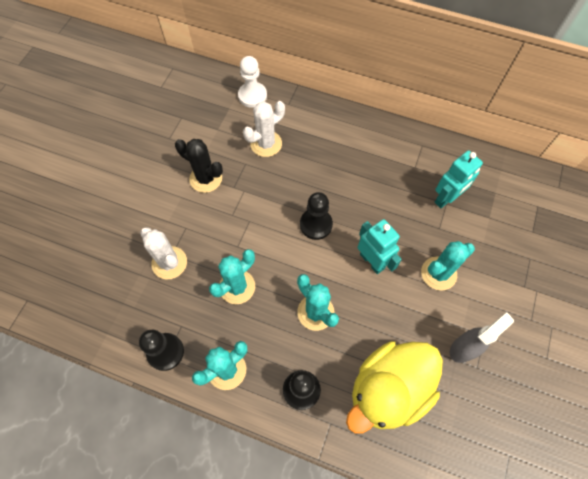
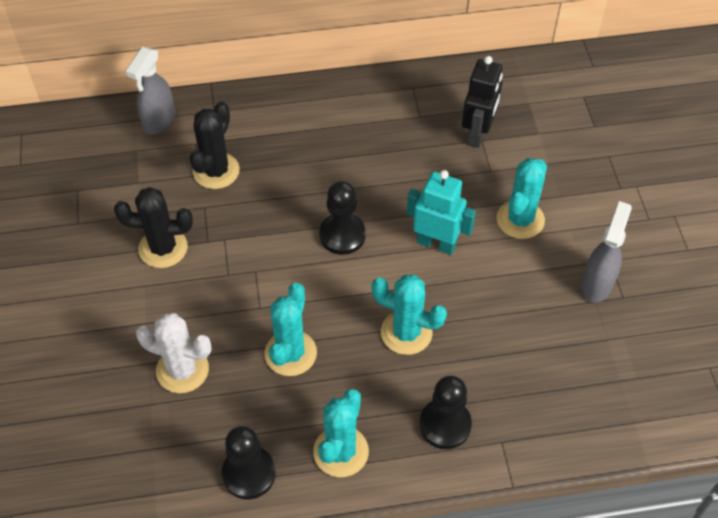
camera: 30 degrees left, 10 degrees down
white pawn [238,56,267,108] -> grey spray bottle [126,47,175,135]
white cactus [243,101,285,157] -> black cactus [189,101,240,189]
yellow duck [346,341,443,434] -> none
turquoise robot [434,151,483,208] -> black robot [462,56,503,148]

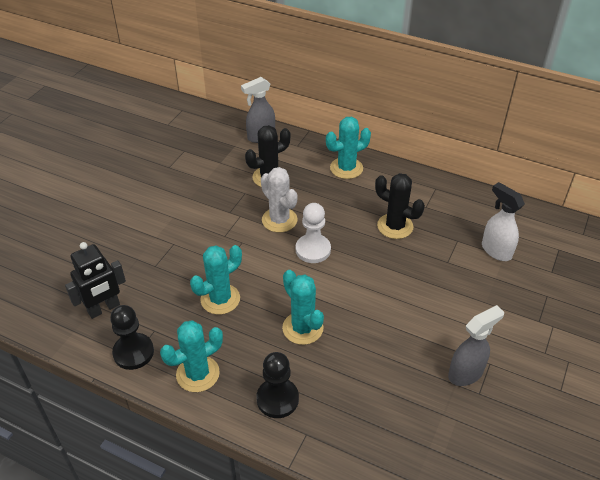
camera: 35 degrees right, 10 degrees down
black cactus [114,187,193,268] -> black cactus moved to [375,173,425,239]
white cactus [136,313,212,393] -> white cactus moved to [261,167,298,233]
black pawn [319,181,366,255] -> white pawn [296,203,331,263]
turquoise robot [407,170,476,255] -> none
black robot [462,56,503,148] -> black robot moved to [65,242,126,319]
turquoise cactus [497,158,547,239] -> turquoise cactus moved to [326,117,371,179]
none -> white spray bottle [482,182,525,261]

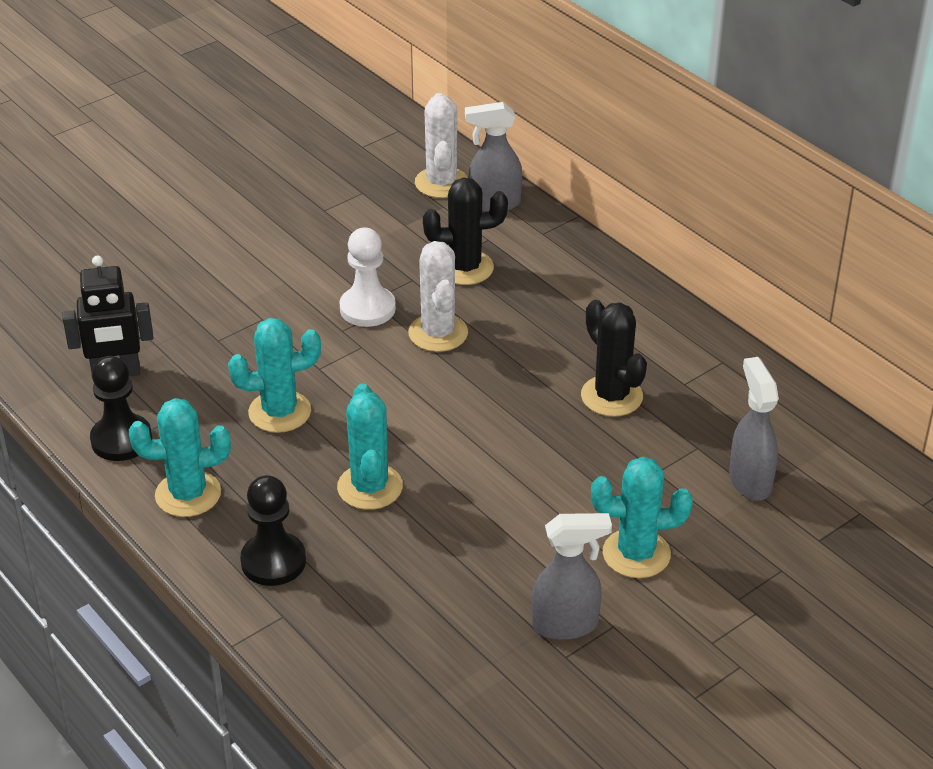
camera: 25 degrees right, 5 degrees down
white pawn [296,203,331,263] -> white pawn moved to [339,228,396,327]
turquoise cactus [326,117,371,179] -> turquoise cactus moved to [591,457,693,578]
white spray bottle [482,182,525,261] -> grey spray bottle [729,357,779,501]
none -> white cactus [415,93,468,198]

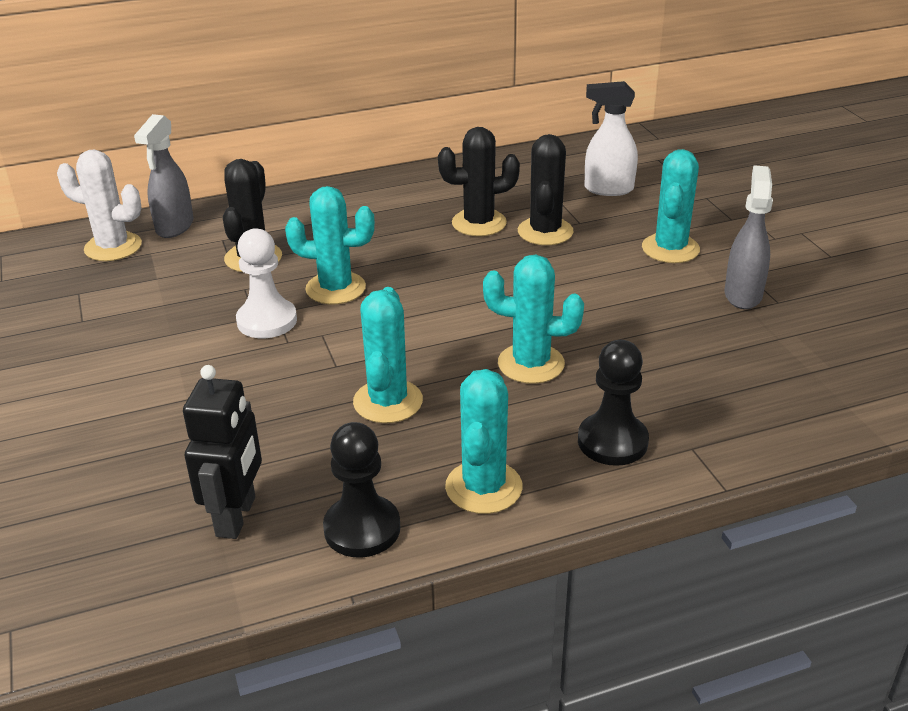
camera: 70 degrees left, 5 degrees down
white cactus [408,241,468,352] -> turquoise cactus [285,186,375,304]
grey spray bottle [729,357,779,501] -> white spray bottle [584,81,638,196]
none -> black cactus [518,134,574,245]

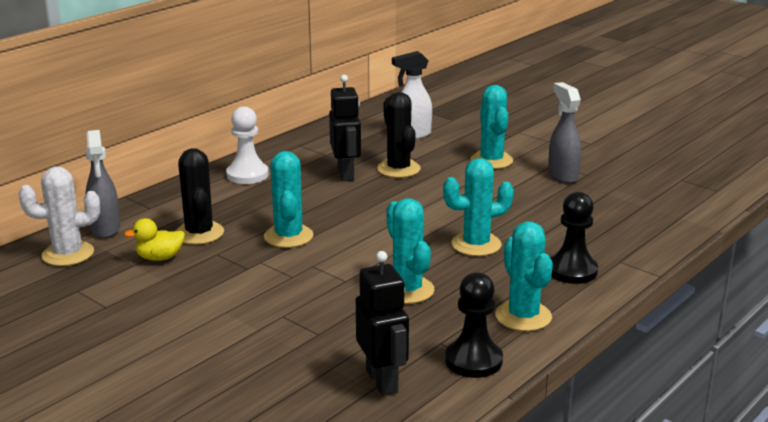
camera: 30 degrees left, 10 degrees down
white pawn [236,228,297,338] -> white pawn moved to [226,106,269,184]
turquoise cactus [285,186,375,304] -> turquoise cactus turned 75 degrees counterclockwise [264,151,313,248]
black cactus [438,127,520,236] -> black robot [329,75,361,181]
none -> yellow duck [124,218,185,261]

